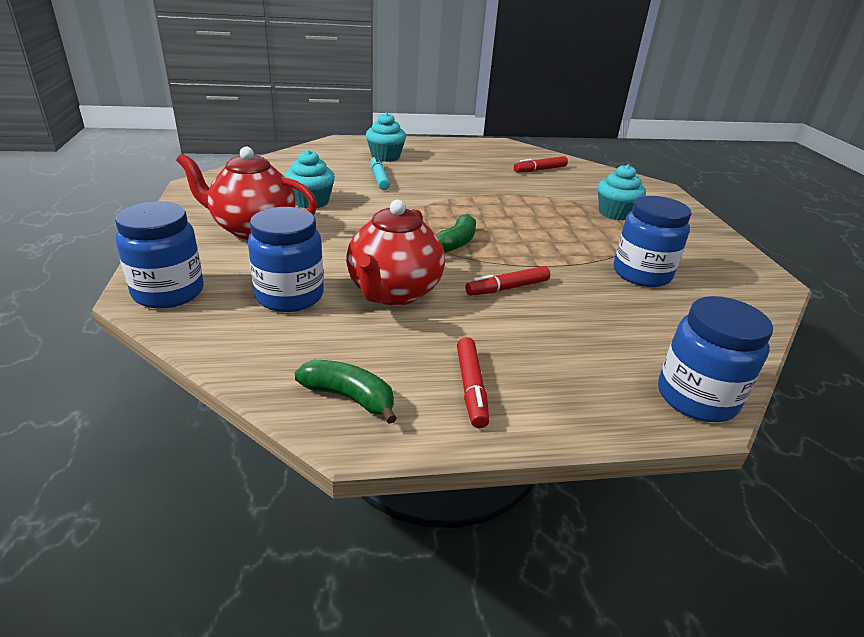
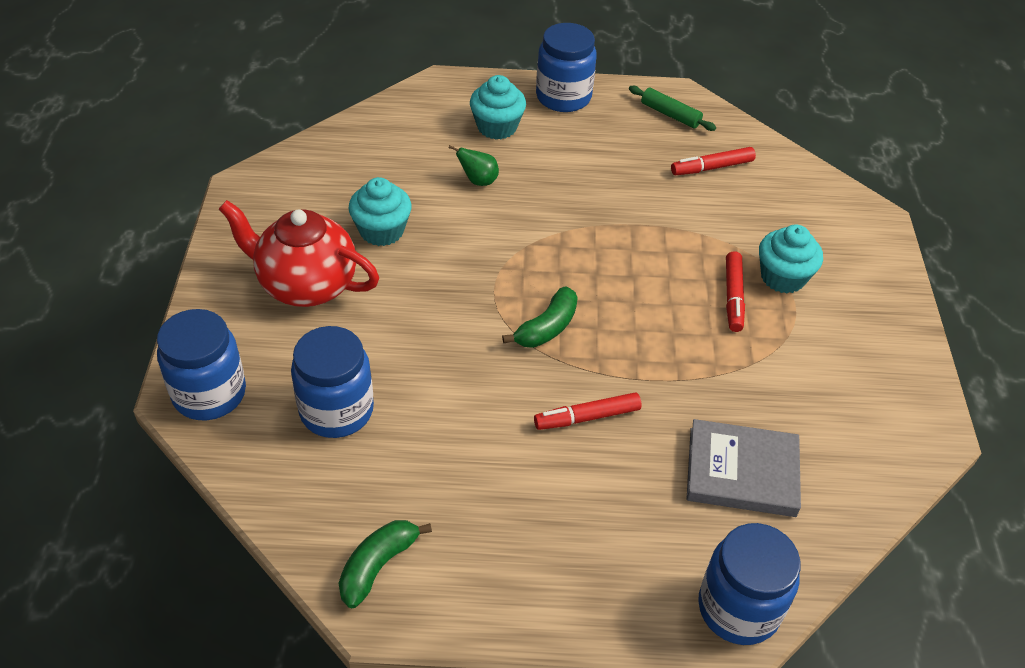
camera: 10 degrees right, 15 degrees up
green banana [294,360,397,424] -> green banana turned 90 degrees counterclockwise [339,520,432,608]
red teapot [346,200,445,306] -> none
turquoise marker [370,155,390,190] -> green pear [449,145,499,186]
red marker [457,337,489,428] -> red marker moved to [726,251,745,332]
blue jar [614,196,691,287] -> blue jar moved to [536,23,597,112]
none -> green rolling pin [629,86,716,131]
none -> grey book [687,419,801,517]

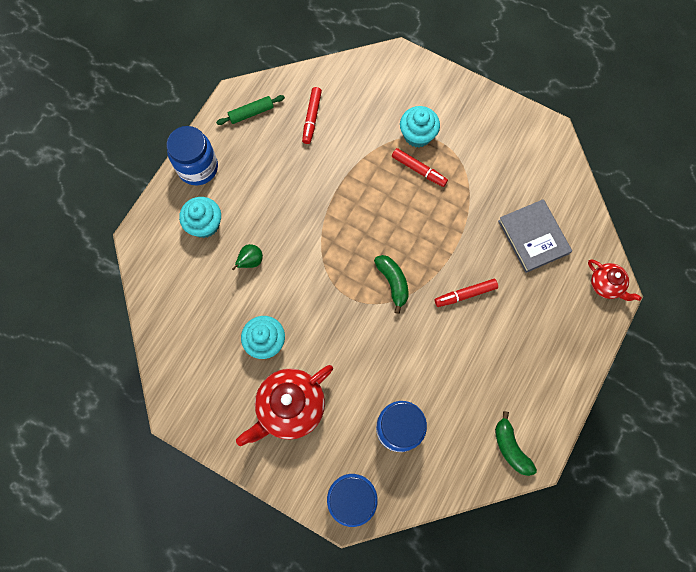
camera: 60 degrees left, 25 degrees up
red marker [534,392,642,430] -> red marker turned 60 degrees clockwise [435,279,498,307]
grey book [687,419,801,517] -> grey book turned 60 degrees counterclockwise [498,199,572,273]
blue jar [698,523,801,645] -> red teapot [588,259,642,301]

